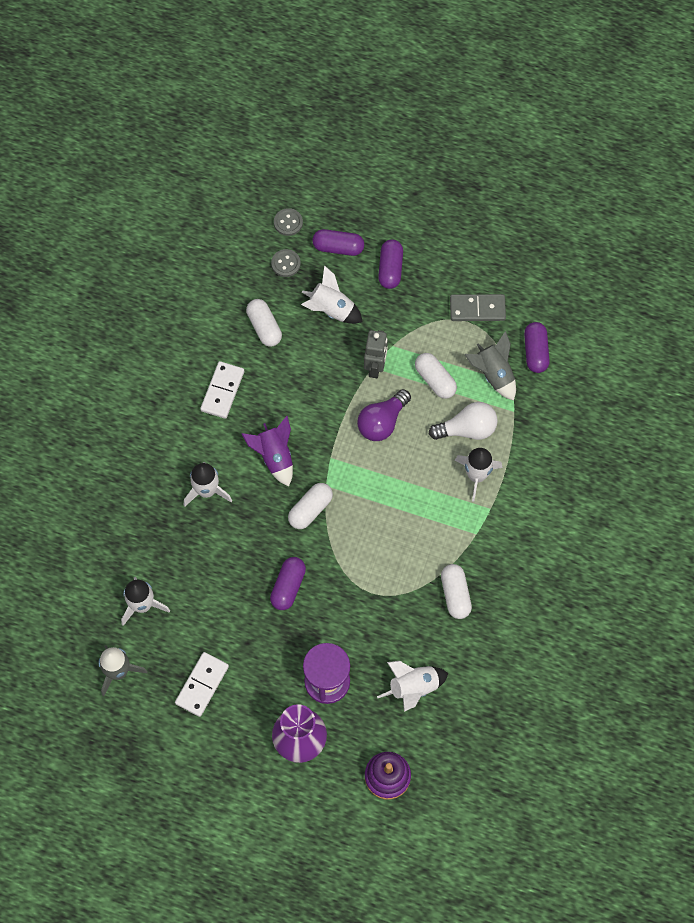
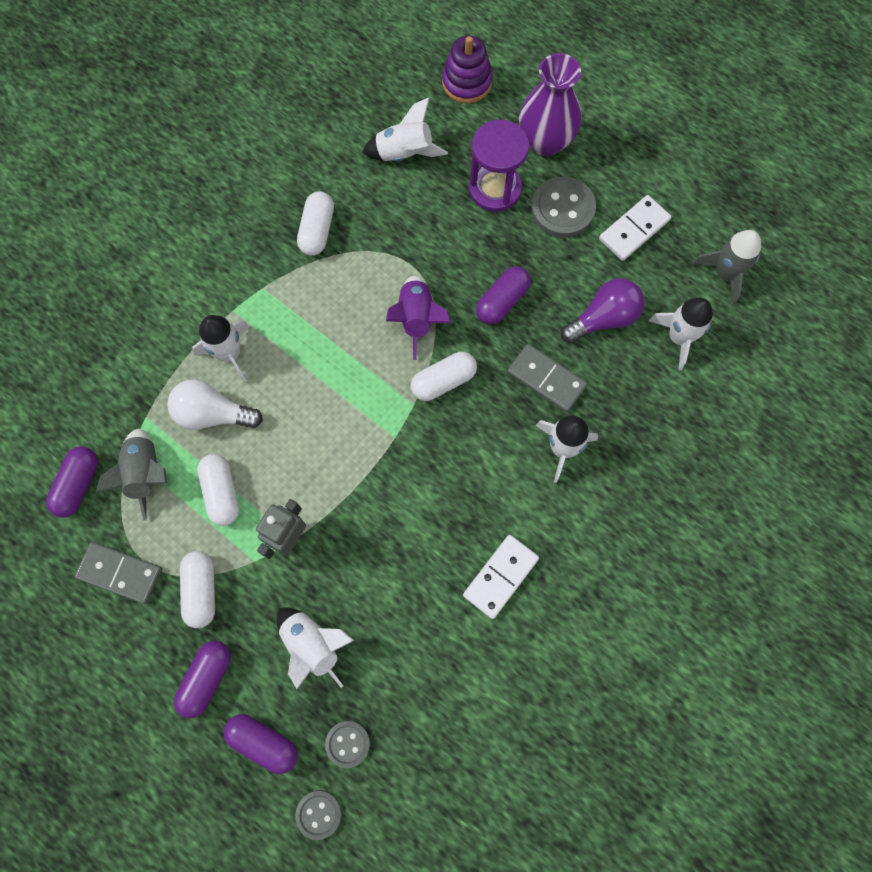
camera: 160 degrees left, 5 degrees up
purple rocket [242,416,293,486] -> purple rocket moved to [386,276,451,360]
white capsule [246,299,282,347] -> white capsule moved to [180,551,215,628]
purple light bulb [357,389,411,441] -> purple light bulb moved to [561,278,645,343]
none -> grey domino [507,344,587,412]
none -> grey button [531,177,596,237]

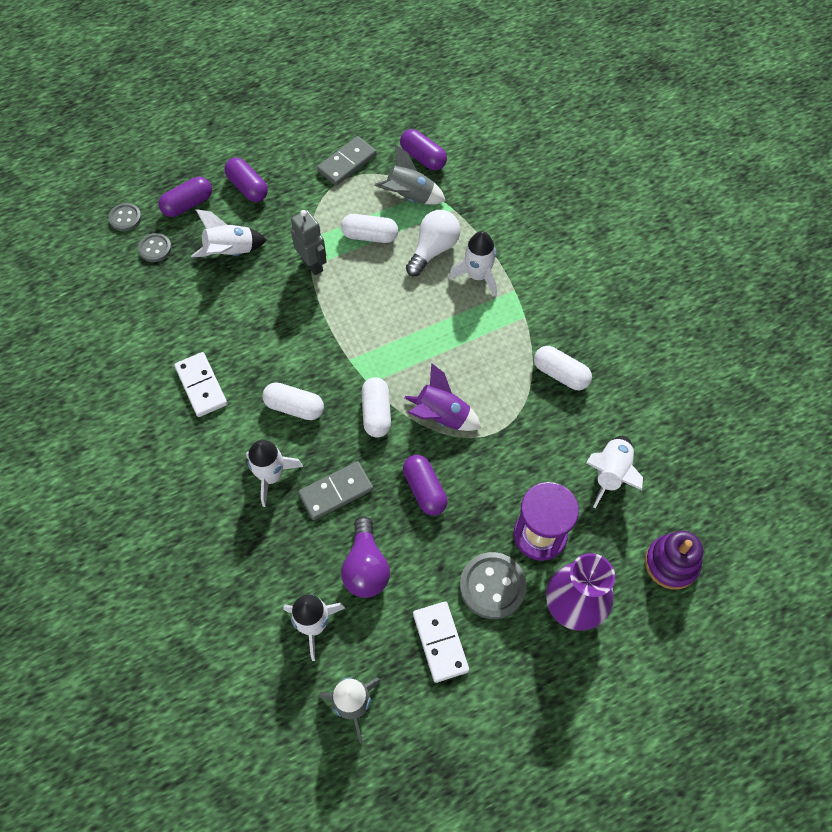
camera: 115 degrees right, 10 degrees down
white capsule [180,551,215,628] -> white capsule moved to [263,382,324,420]

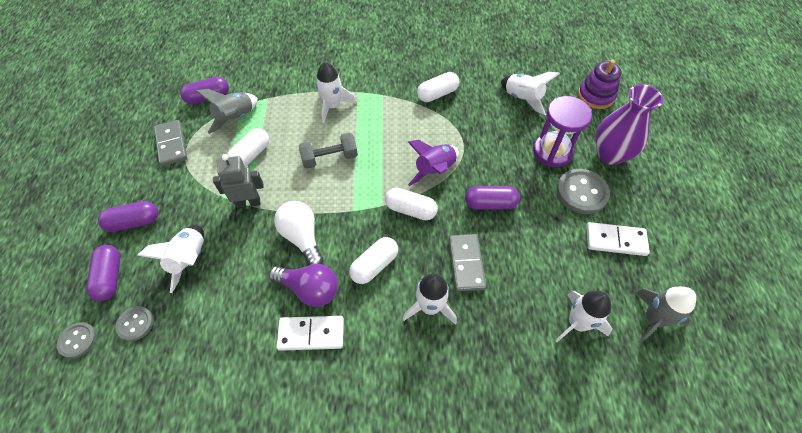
camera: 65 degrees left, 5 degrees down
purple light bulb [341,516,390,598] -> purple light bulb moved to [269,264,338,307]
white light bulb [406,210,460,276] -> white light bulb moved to [274,201,324,265]
none -> grey dumbbell [299,133,358,169]

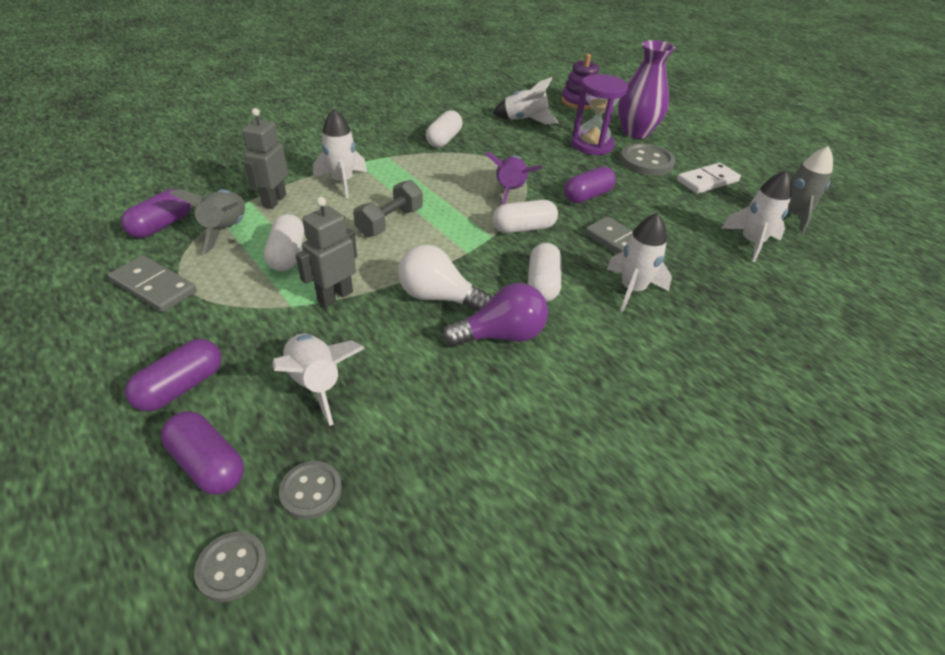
camera: 40 degrees left, 15 degrees down
white domino [276,316,344,351] -> none
none -> grey robot [242,108,288,209]

